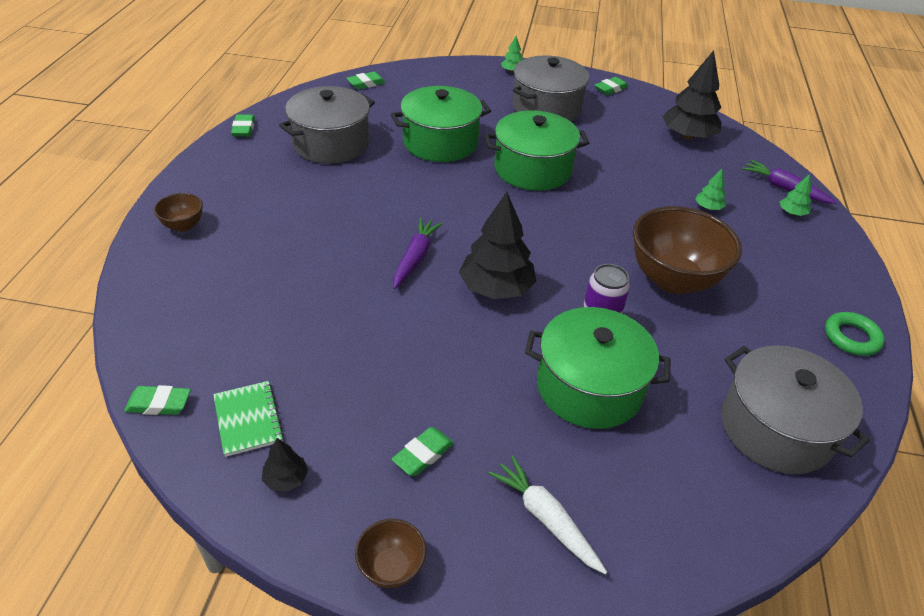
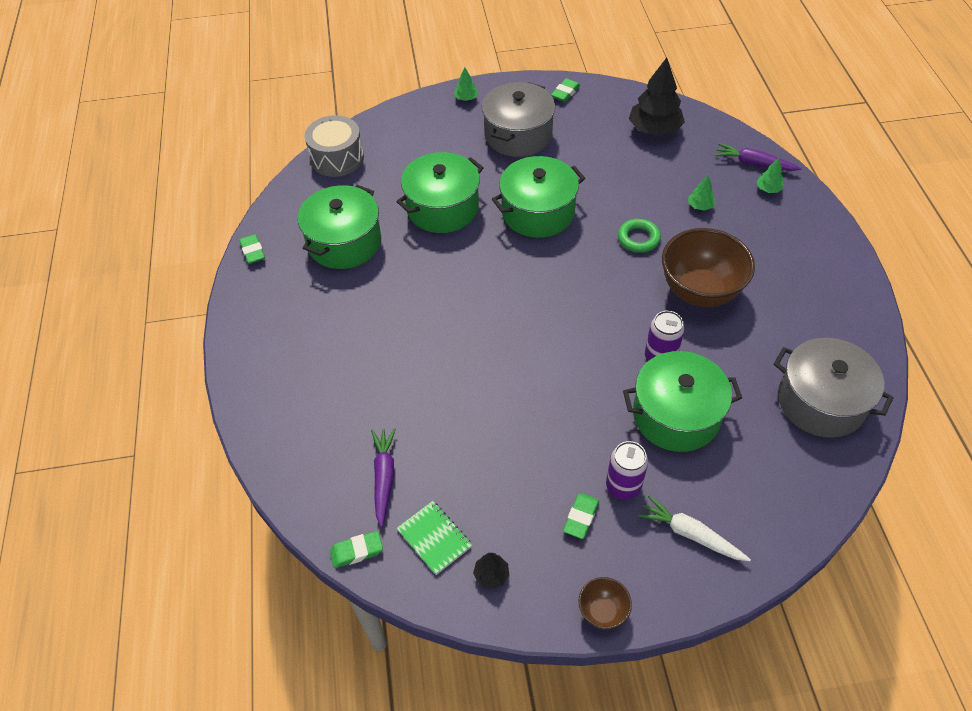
camera: 15 degrees left, 10 degrees up
brown bowl [154,193,203,232] -> none
grey pot [279,86,375,164] -> green pot [298,185,381,269]
green eraser [346,72,386,89] -> grey drum [305,115,364,177]
purple carrot [393,218,443,289] -> purple carrot moved to [371,428,396,527]
black tree [459,192,536,299] -> none
green ring [825,312,885,356] -> green ring moved to [618,219,661,253]
none -> purple can [606,441,648,500]

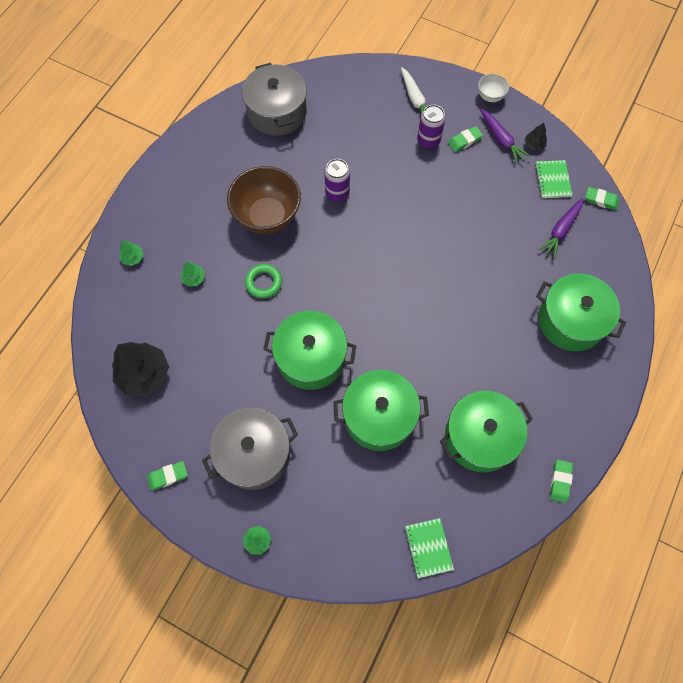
camera: 145 degrees left, 15 degrees up
grey drum [305,115,364,177] -> green notebook [405,518,454,578]
brown bowl [578,577,632,629] -> white bowl [478,74,509,102]
green pot [623,351,742,452] -> green pot moved to [536,273,626,351]
purple carrot [714,143,802,171] -> purple carrot moved to [480,109,530,164]

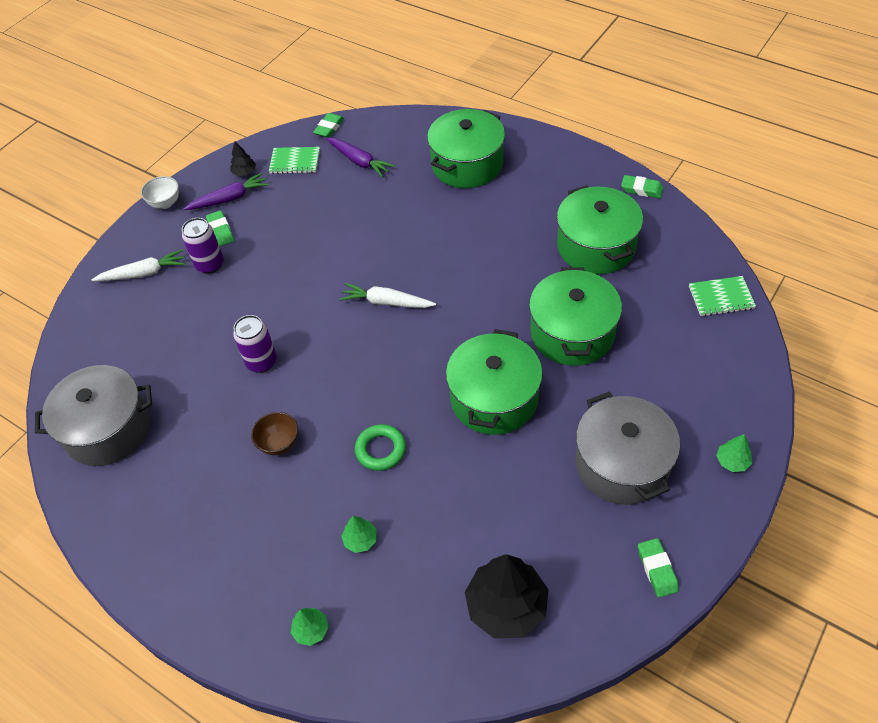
camera: 80 degrees left, 15 degrees down
brown bowl [227,166,301,234] -> brown bowl [251,412,298,455], size x0.46
none -> white carrot [340,283,436,308]

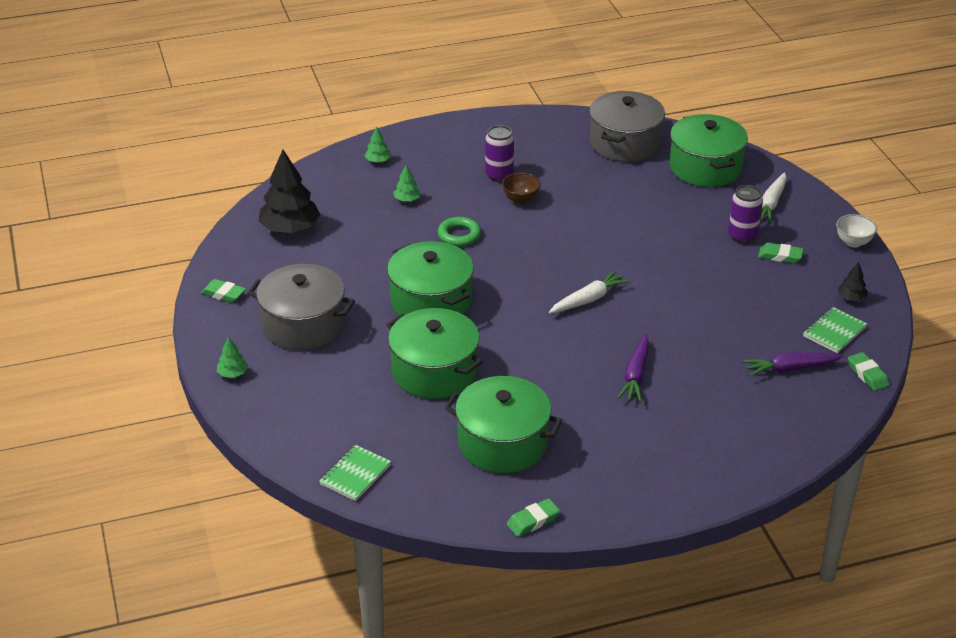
camera: 125 degrees right, 15 degrees down
purple carrot [183,173,269,210] -> purple carrot moved to [617,334,649,402]
purple can [233,315,277,373] -> purple can moved to [485,125,514,182]
green pot [427,109,505,188] -> green pot moved to [670,114,748,187]

